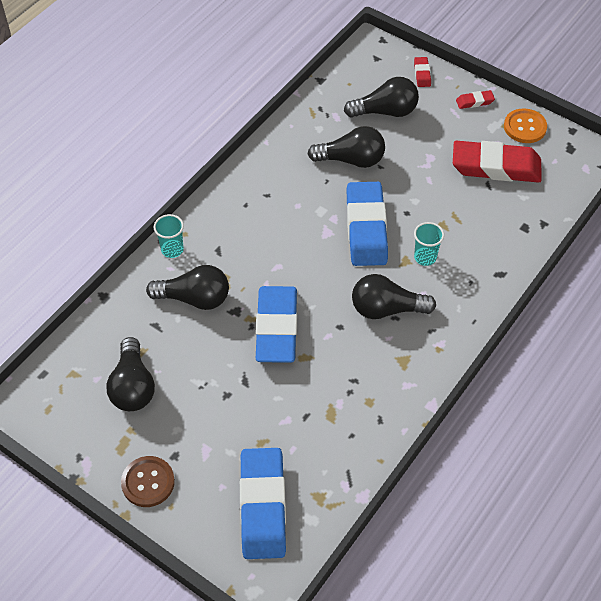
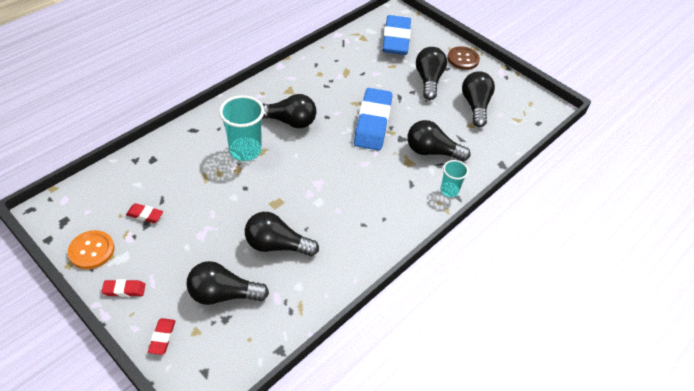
camera: 175 degrees left, 5 degrees down
blue eraser [347,182,388,266] -> none
turquoise cup [414,222,444,266] -> turquoise cup [219,95,264,161], size x1.74
red eraser [453,141,541,183] -> red eraser [126,203,163,223], size x0.42
none -> black light bulb [416,47,447,100]

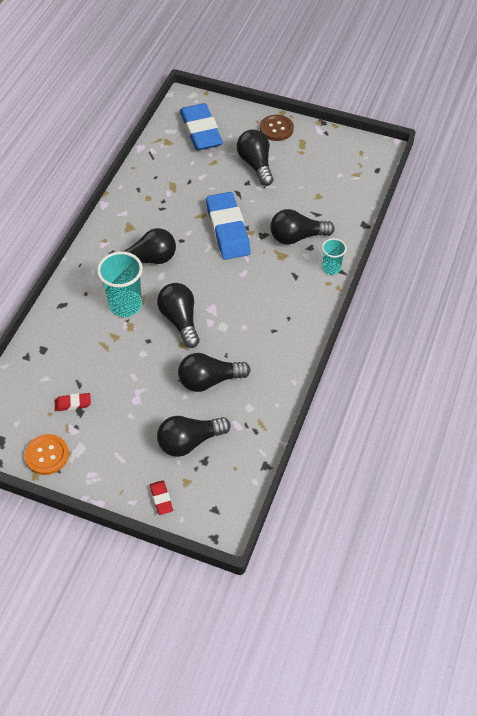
camera: 20 degrees left, 5 degrees up
red eraser [101,279,145,297] -> none
black light bulb [462,71,495,127] -> black light bulb moved to [157,283,200,348]

